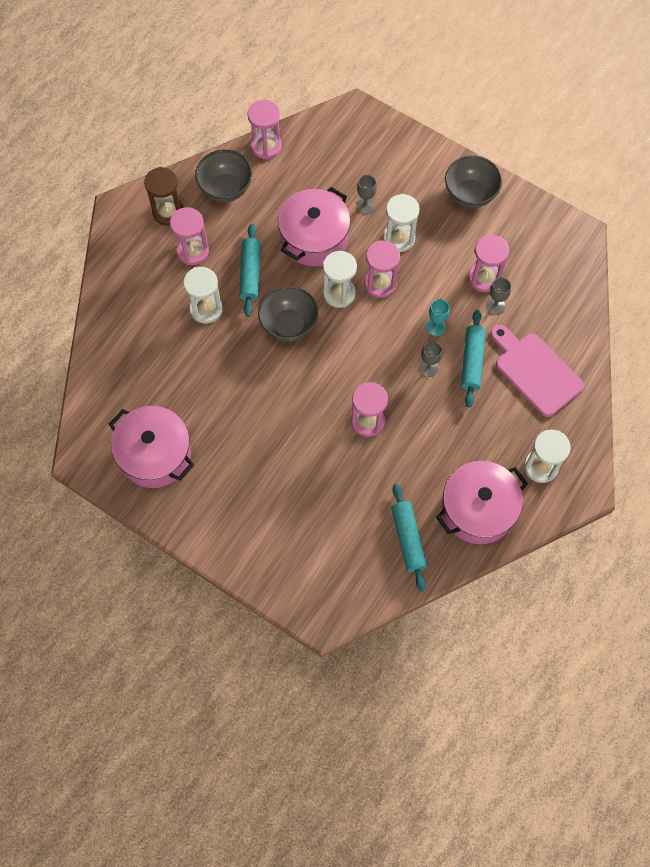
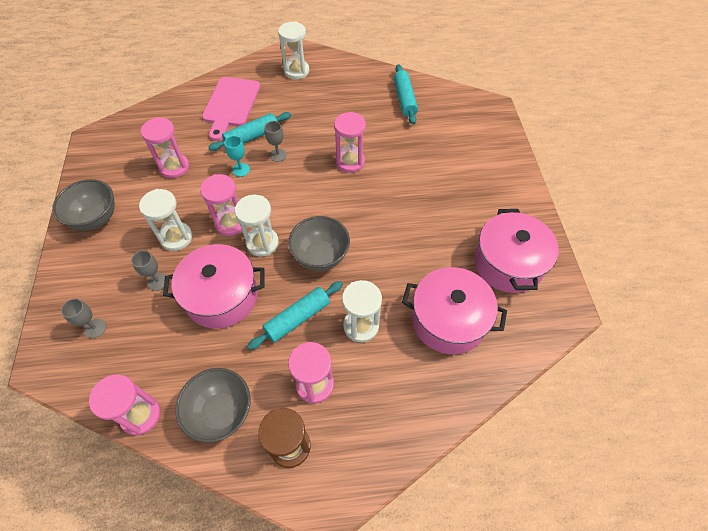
camera: 130 degrees left, 10 degrees down
turquoise rolling pin [391,483,427,592] -> turquoise rolling pin turned 45 degrees counterclockwise [394,64,418,125]
pink pot [436,461,528,544] -> pink pot moved to [402,267,507,354]
grey goblet [486,277,511,315] -> grey goblet moved to [61,299,106,338]

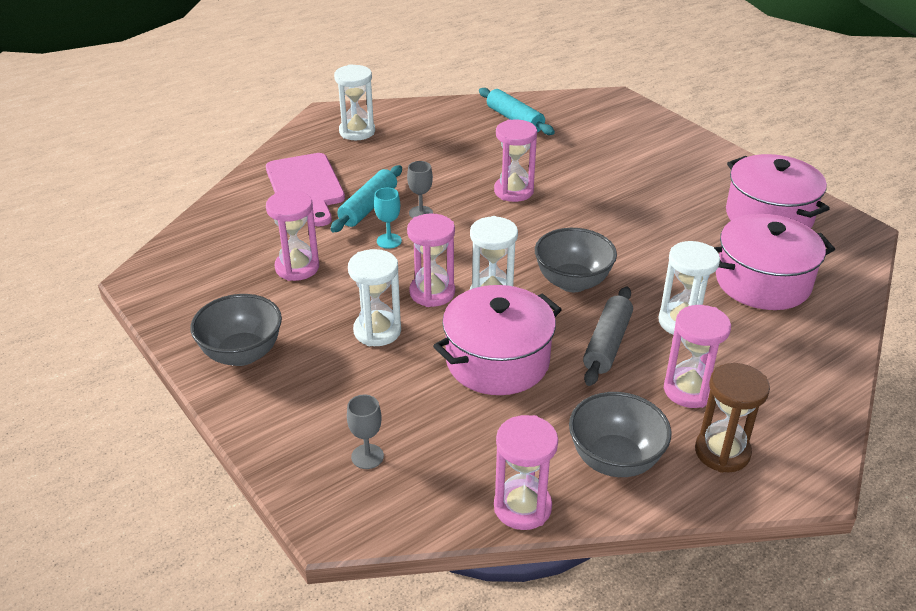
camera: 30 degrees left, 20 degrees down
grey goblet [131,250,166,291] -> none
turquoise rolling pin [247,281,343,350] -> grey rolling pin [583,287,633,386]

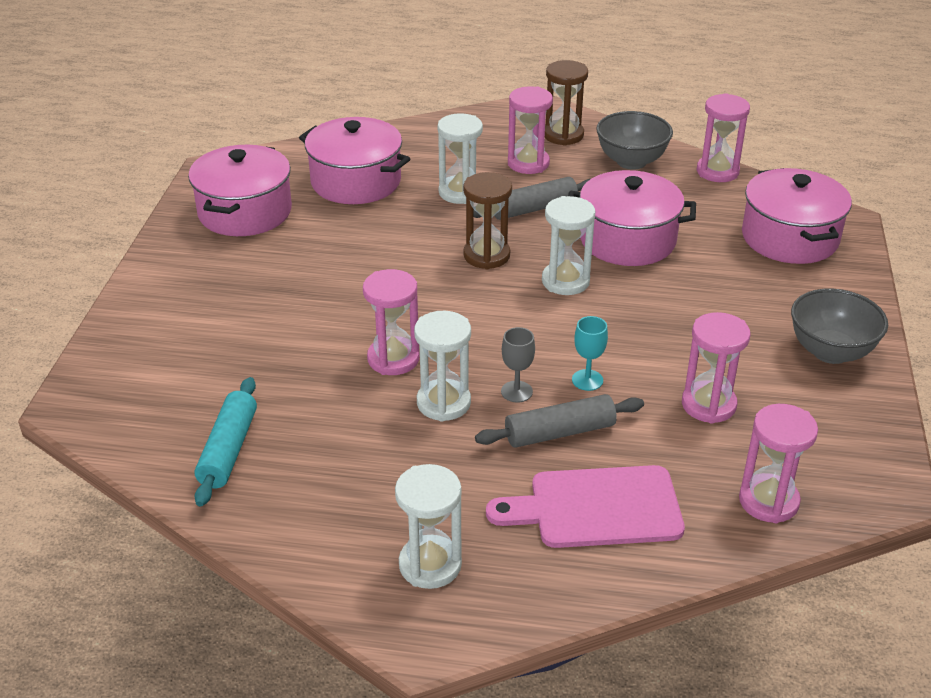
camera: 135 degrees left, 0 degrees up
pink cutting board [266,153,345,227] -> pink cutting board turned 120 degrees counterclockwise [486,465,685,548]
turquoise rolling pin [331,165,402,232] -> grey rolling pin [475,394,644,448]
grey goblet [347,395,384,469] -> pink pot [742,168,852,264]
white hourglass [348,249,401,346] -> white hourglass moved to [414,311,471,422]
pink hourglass [407,213,455,307] -> pink hourglass moved to [739,404,818,523]
grey bowl [535,228,617,292] -> brown hourglass [463,172,512,269]

